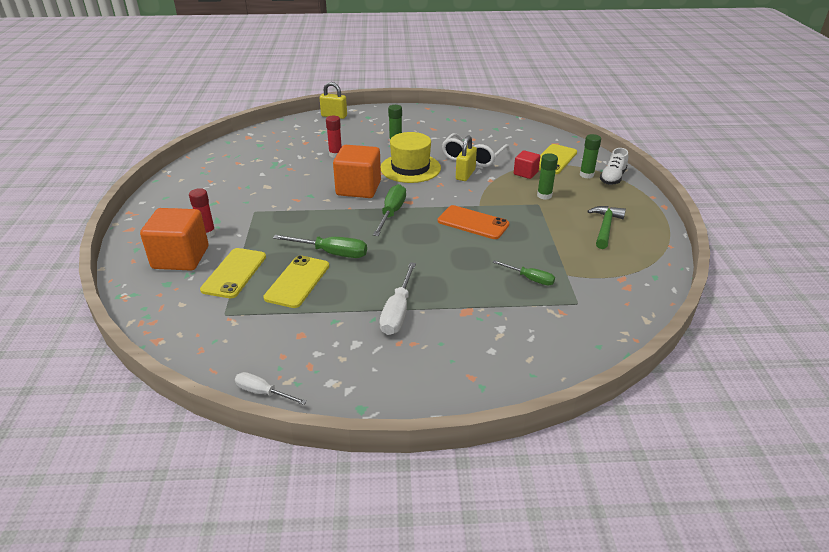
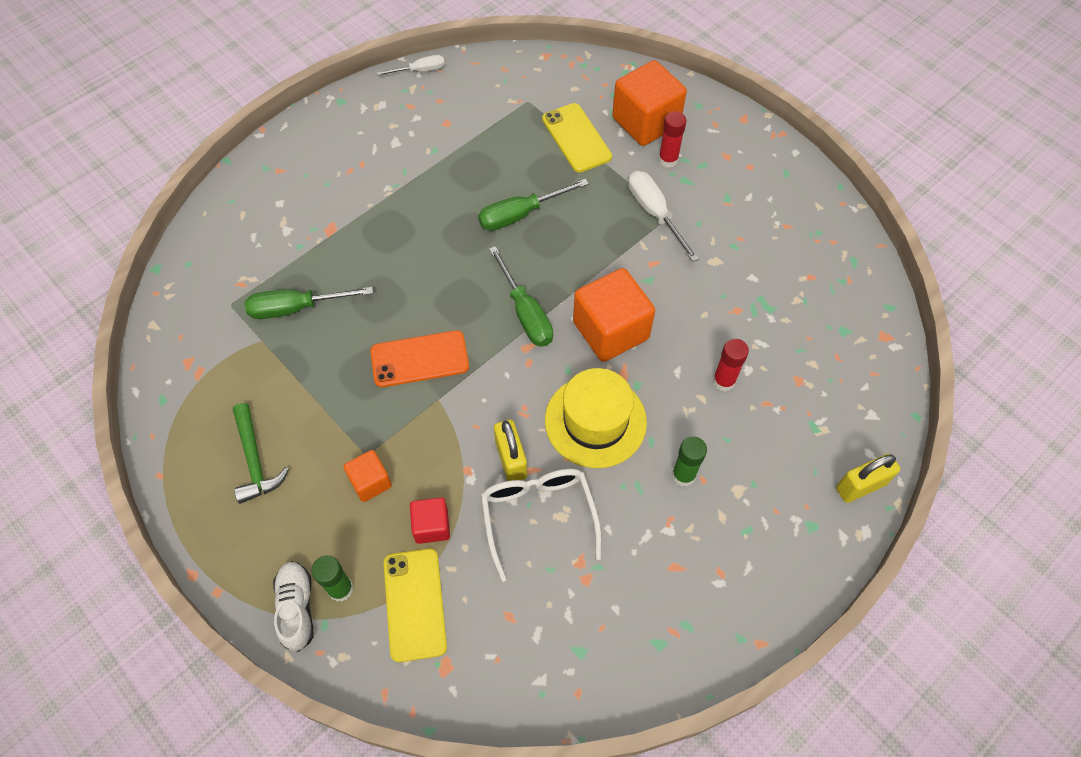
camera: 140 degrees right, 25 degrees up
yellow phone [263,255,329,308] -> none
white screwdriver [379,262,416,335] -> white screwdriver moved to [628,171,699,262]
green screwdriver [492,260,555,286] -> green screwdriver [245,287,373,319], size x1.58
green glue stick [537,153,558,200] -> orange cube [343,450,392,502]

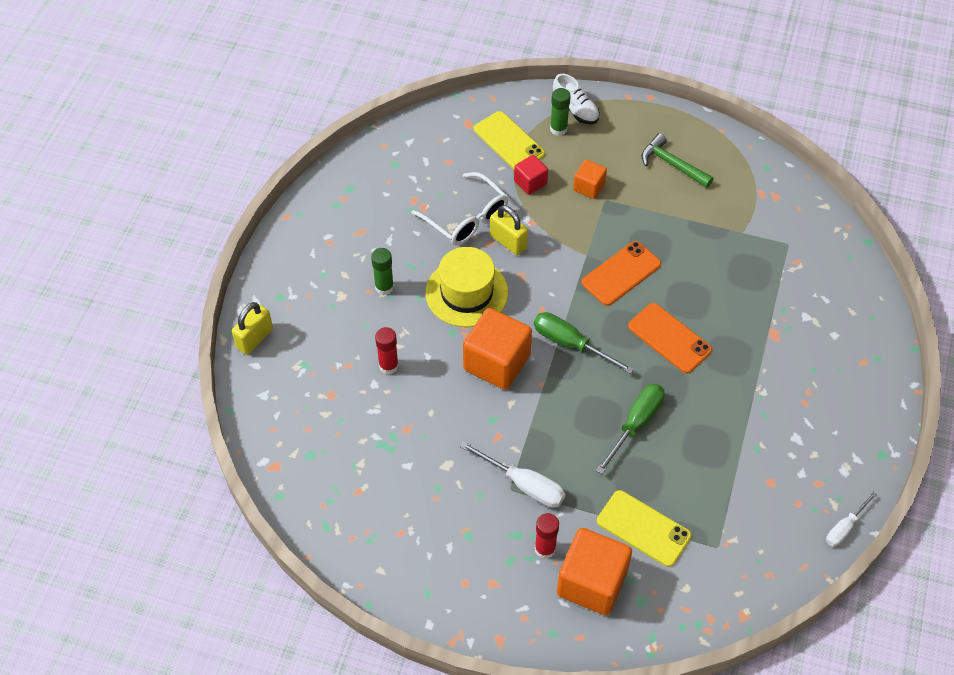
camera: 150 degrees right, 5 degrees down
green screwdriver [245,287,373,319] -> none
none -> orange phone [628,303,712,373]

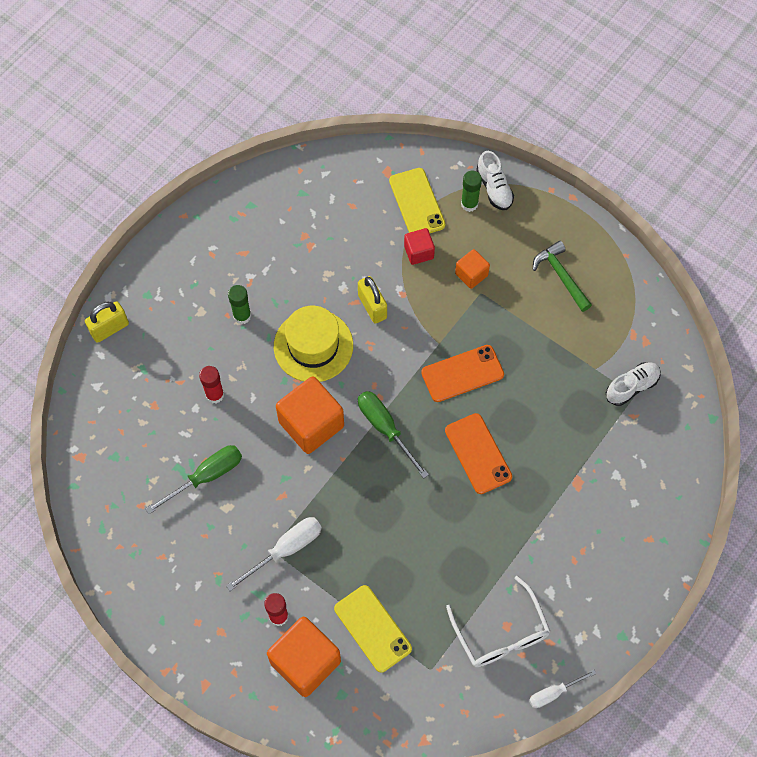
camera: 20 degrees right, 10 degrees up
white glasses [411,172,508,245] -> white glasses moved to [446,576,551,667]
white screwdriver [459,441,565,508] -> white screwdriver turned 90 degrees counterclockwise [226,517,322,591]
green screwdriver [596,384,665,474] -> green screwdriver moved to [145,445,242,514]
none -> white shoe [606,362,661,406]

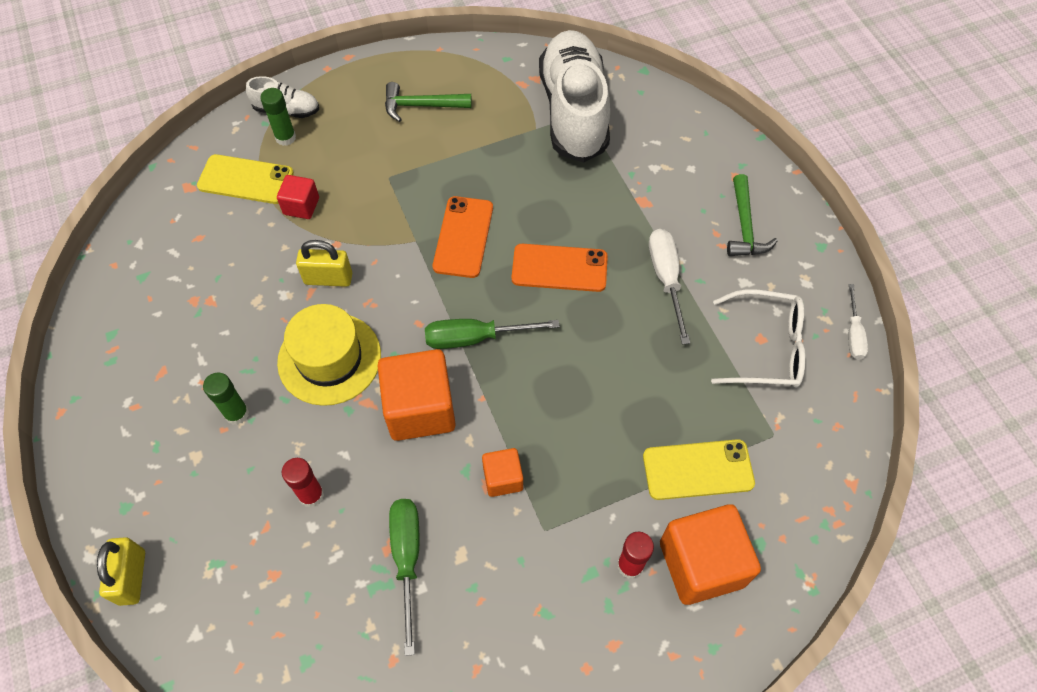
camera: 60 degrees left, 5 degrees down
white screwdriver [226,517,322,591] -> white screwdriver moved to [649,229,690,345]
orange cube [455,249,490,289] -> orange cube moved to [482,448,523,497]
white shoe [606,362,661,406] -> white shoe [539,30,610,163], size x2.22
none -> green hammer [727,174,778,256]

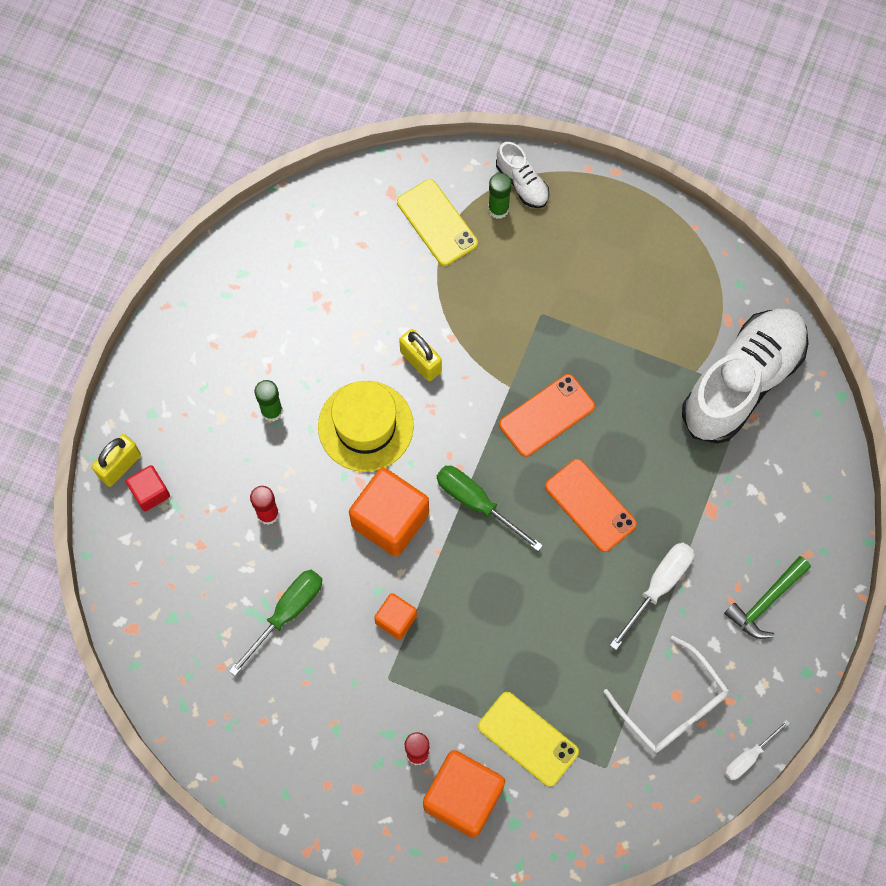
camera: 45 degrees right, 10 degrees up
red cube [277,175,319,219] -> red cube moved to [126,465,170,511]
green hammer [385,82,472,122] -> none

